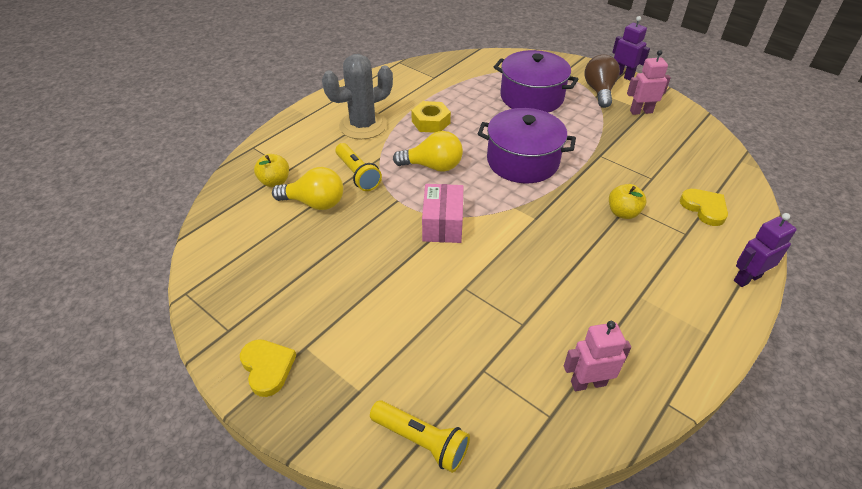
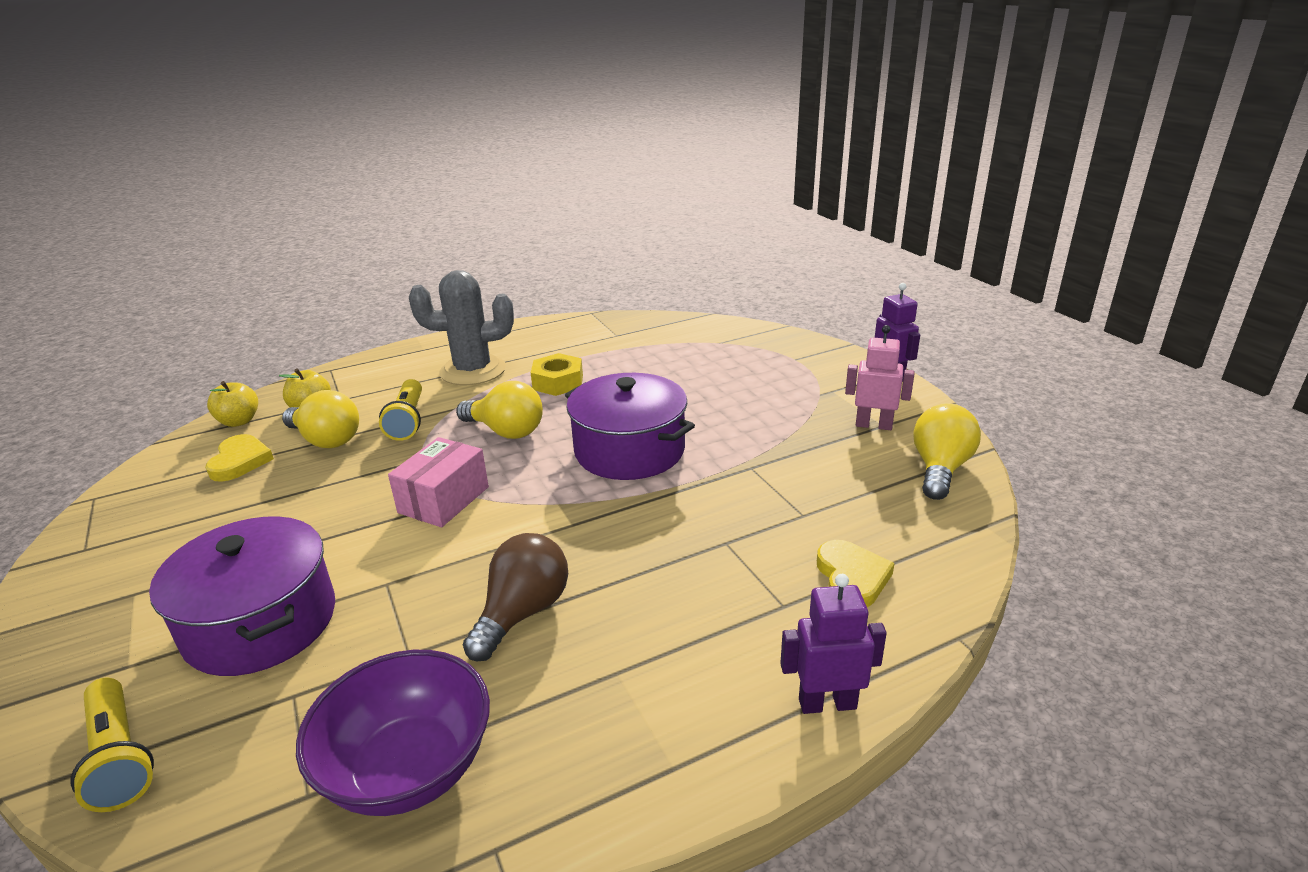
camera: 25 degrees right, 15 degrees down
yellow heart [240,339,296,397] -> yellow heart moved to [205,434,274,482]
purple pot [494,50,579,113] -> purple pot moved to [149,516,335,676]
pink robot [564,321,631,391] -> purple bowl [296,650,490,816]
brown light bulb [585,54,620,108] -> brown light bulb moved to [463,533,568,661]
yellow apple [609,184,646,219] -> yellow apple moved to [207,381,258,427]
none -> yellow light bulb [913,403,981,500]

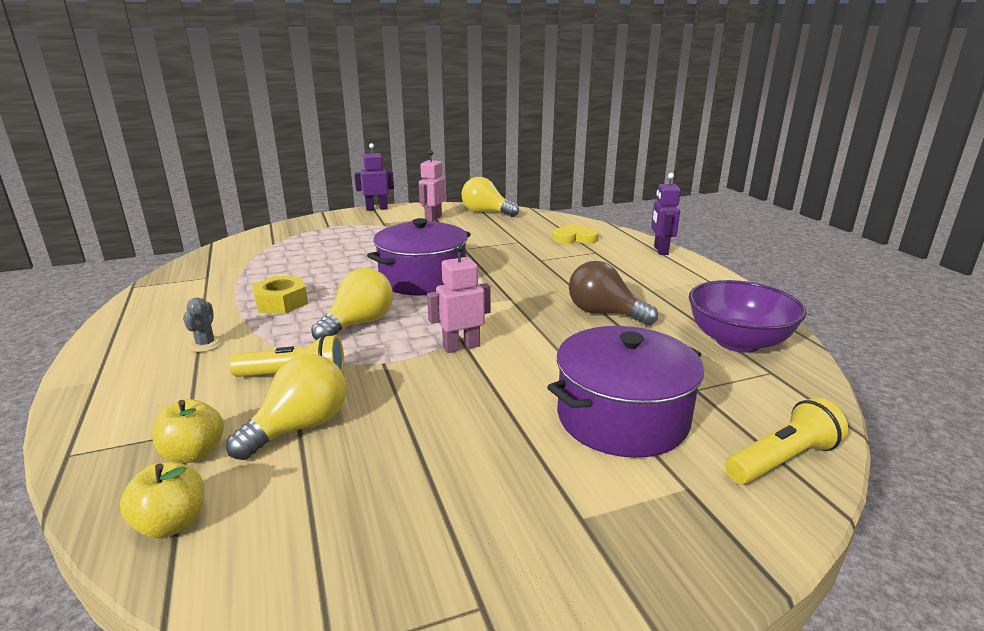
camera: 85 degrees left, 5 degrees down
yellow heart [205,434,274,482] -> none
pink box [388,437,489,527] -> pink robot [427,244,491,353]
grey cactus [409,270,514,385] -> grey cactus [183,297,223,352], size x0.42

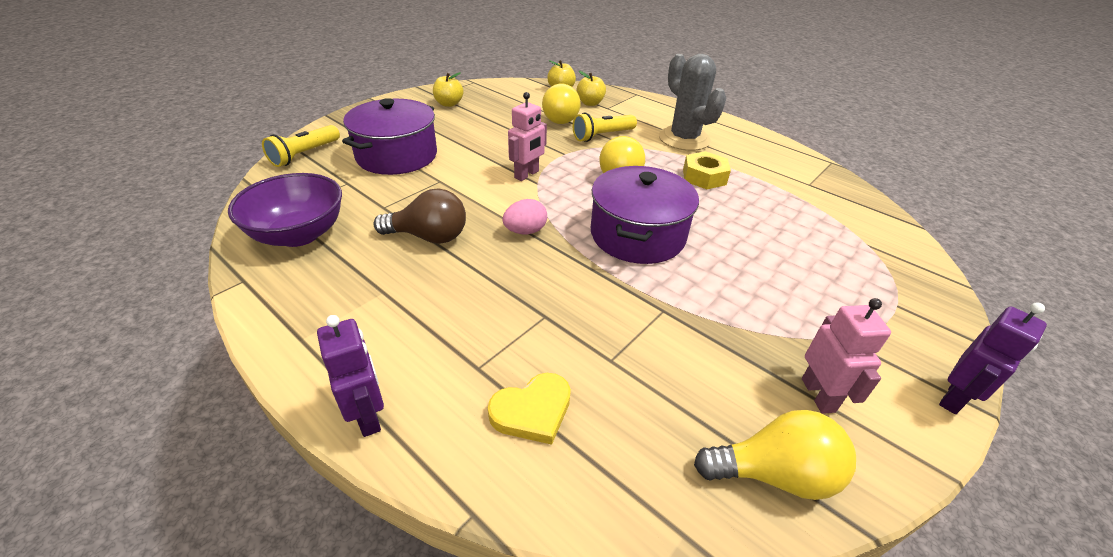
camera: 150 degrees right, 15 degrees up
grey cactus [183,297,223,352] -> grey cactus [659,54,726,151], size x2.37
none -> yellow apple [433,72,463,107]
none -> pink egg [502,199,547,234]

